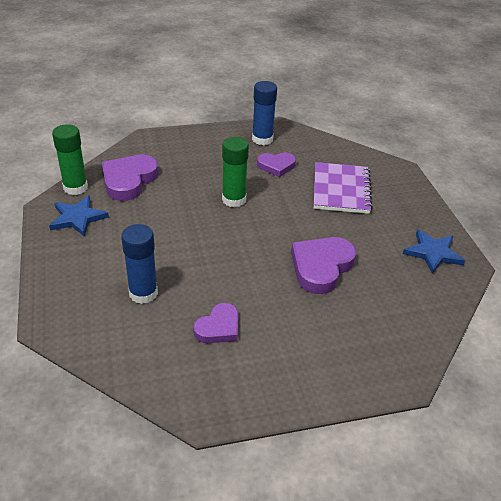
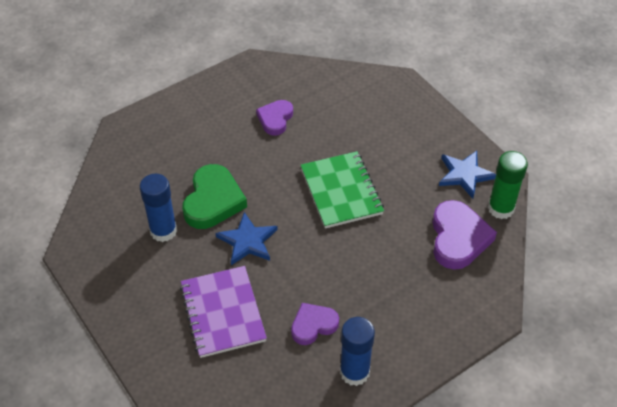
camera: 160 degrees right, 10 degrees up
blue glue stick [121,224,158,304] -> blue glue stick moved to [140,174,177,242]
green glue stick [222,137,249,207] -> none
purple heart [291,237,356,294] -> green heart [182,164,247,229]
blue star [403,229,465,274] -> blue star moved to [216,212,278,265]
none -> green notebook [301,151,384,229]

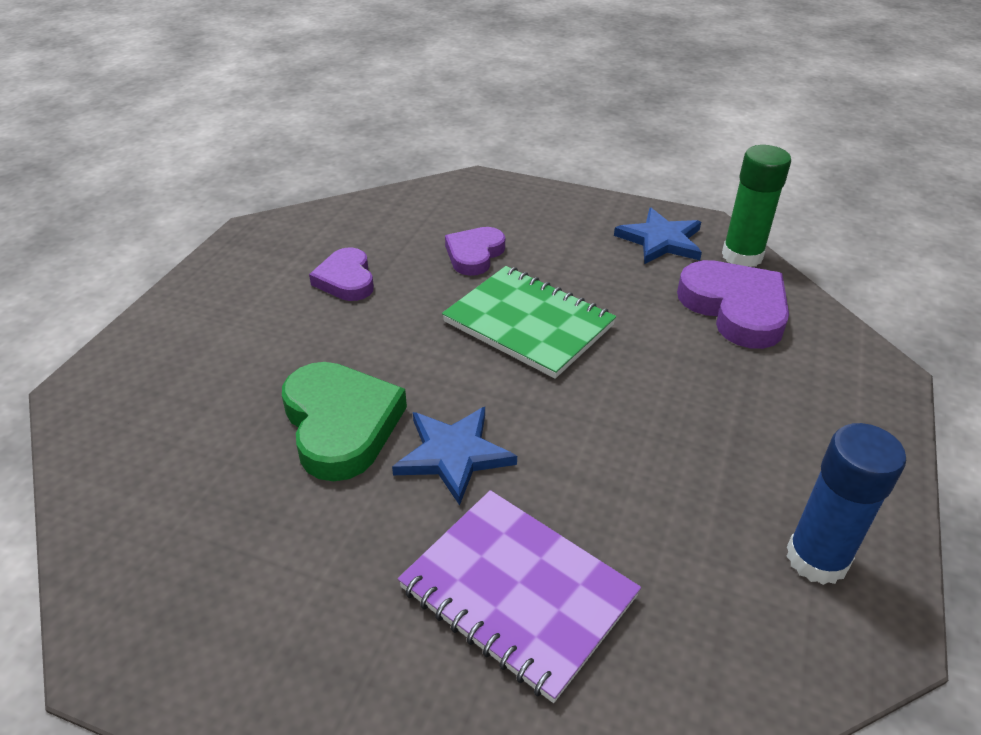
camera: 35 degrees left, 10 degrees down
blue glue stick [140,174,177,242] -> none
purple heart [291,303,339,345] -> purple heart moved to [445,227,505,276]

